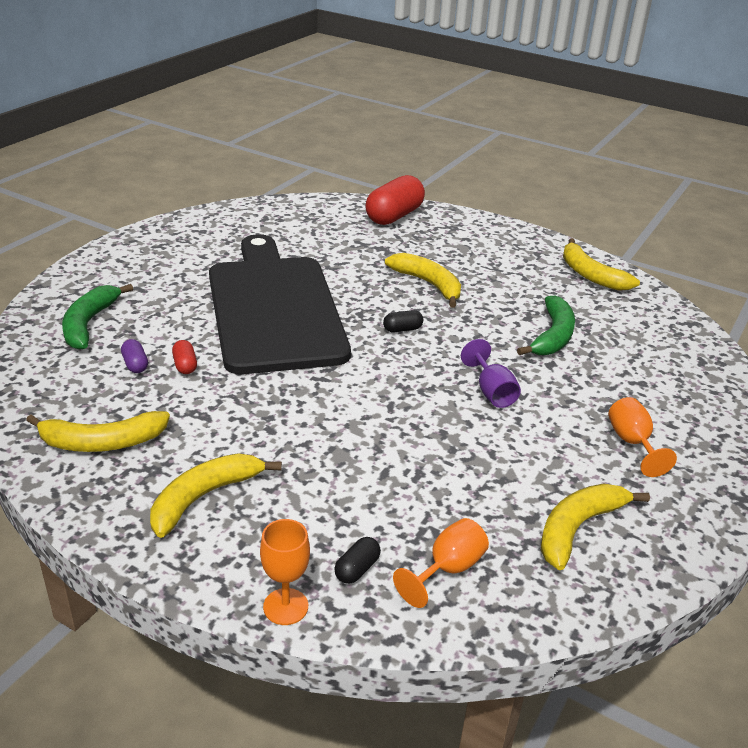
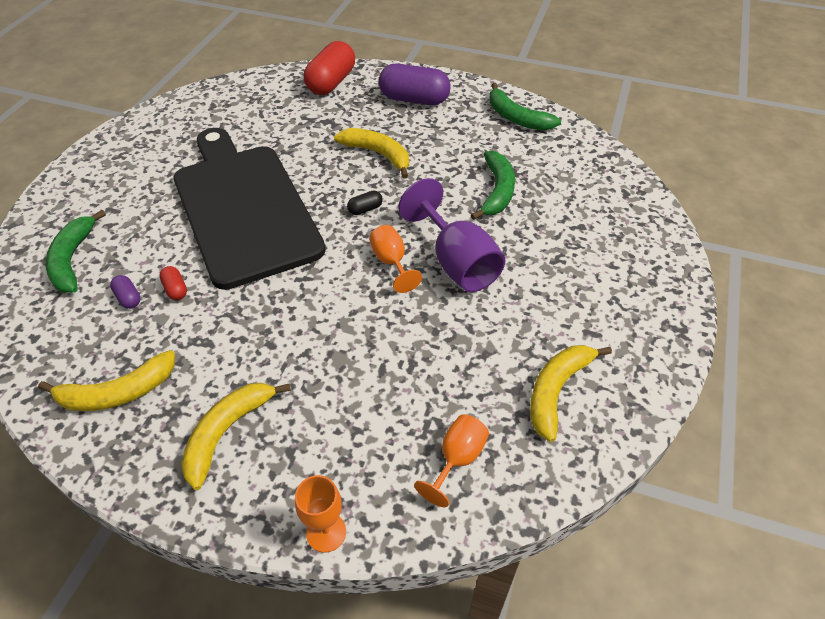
camera: 10 degrees left, 15 degrees up
black capsule [334,537,381,584] -> none
purple goblet [461,339,521,408] -> purple goblet [399,178,505,292], size x1.77
yellow banana [563,238,640,291] -> green banana [490,83,561,131]
orange goblet [608,397,677,477] -> orange goblet moved to [369,225,422,293]
none -> purple capsule [379,63,451,105]

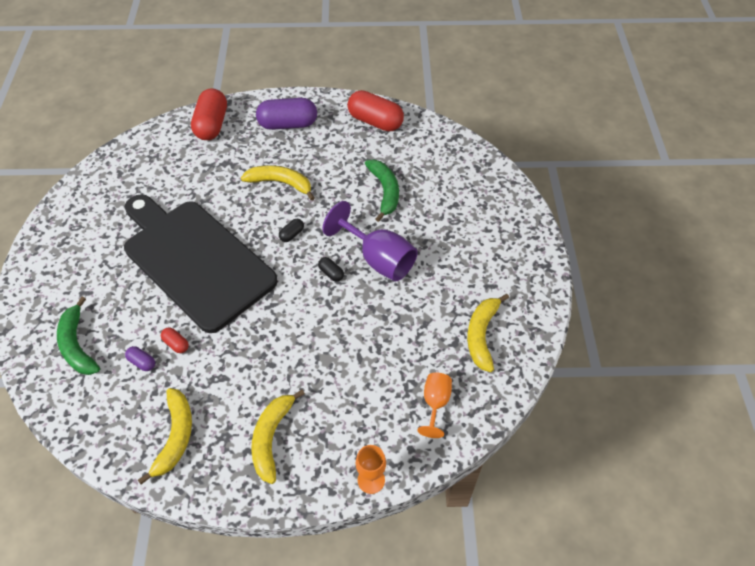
camera: 20 degrees left, 5 degrees up
yellow banana [38,350,175,411] -> yellow banana turned 45 degrees counterclockwise [138,388,192,485]
orange goblet [369,225,422,293] -> black capsule [318,257,344,282]
green banana [490,83,561,131] -> red capsule [347,90,404,132]

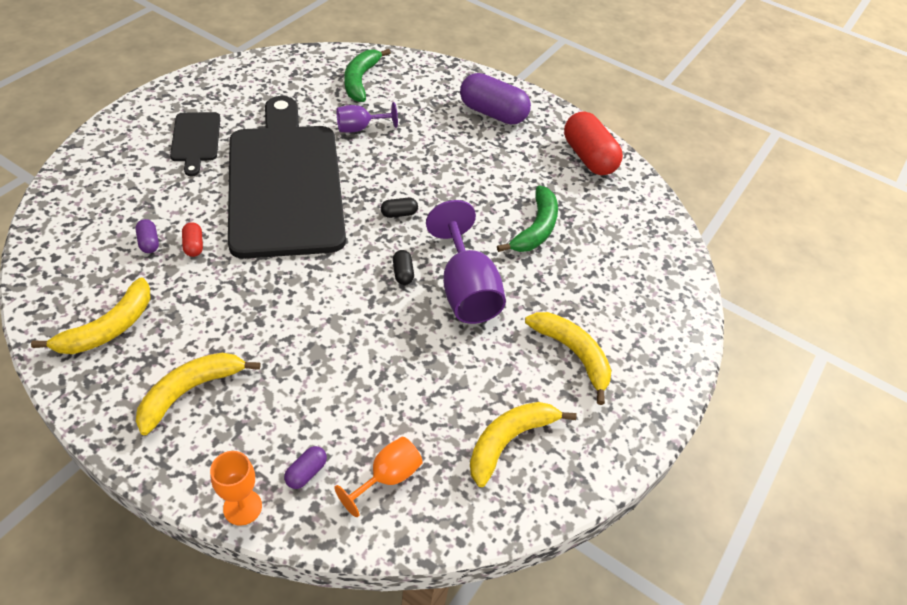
camera: 30 degrees right, 5 degrees down
green banana [57,297,100,375] -> green banana moved to [344,49,391,102]
red capsule [191,88,227,140] -> none
yellow banana [241,165,315,201] -> yellow banana moved to [525,312,611,405]
none -> black cutting board [170,112,220,176]
none -> purple capsule [284,446,327,489]
none -> purple goblet [336,102,398,133]

